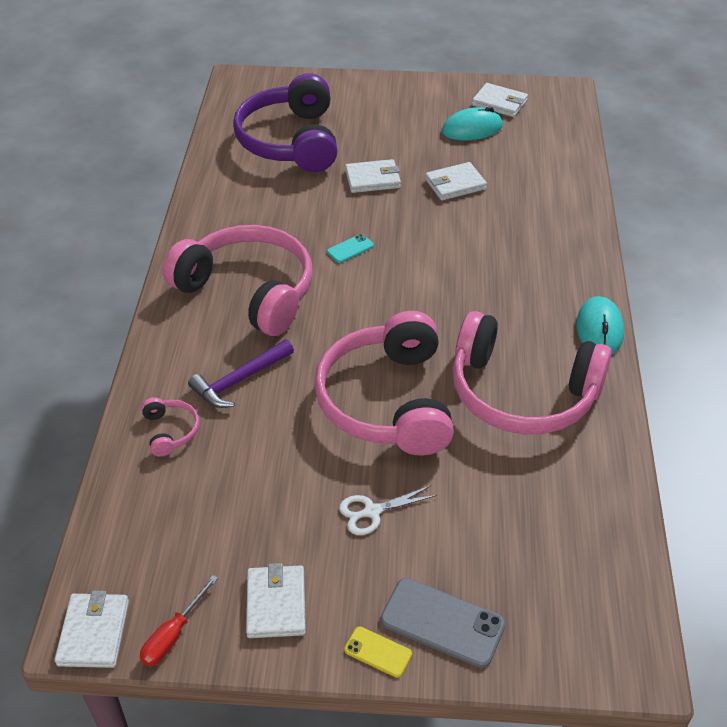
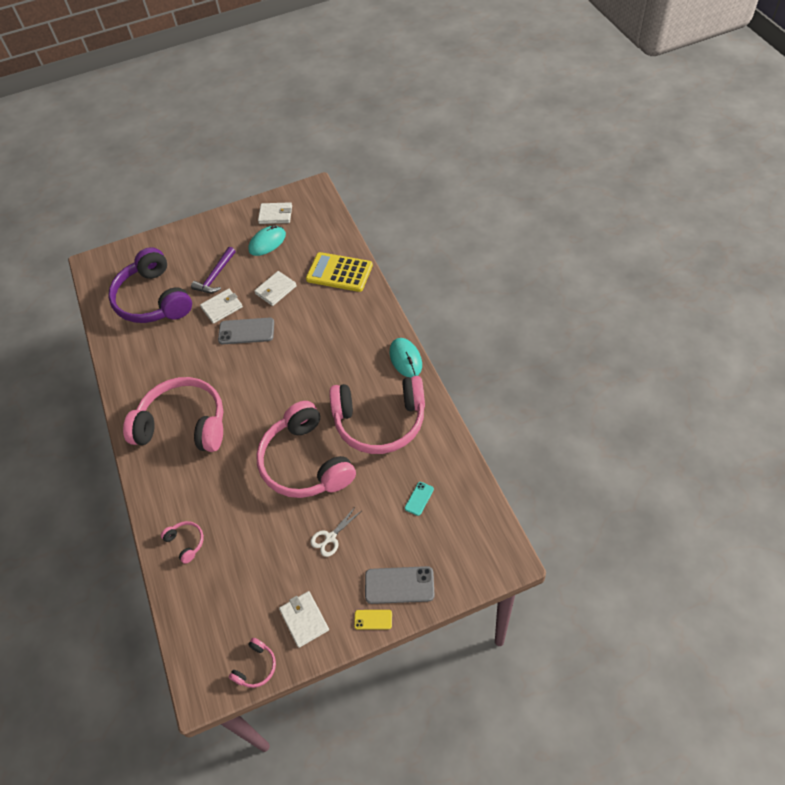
camera: 20 degrees left, 10 degrees up
white wallet [55,591,129,668] -> none
red screwdriver [140,575,218,667] -> pink headphones [229,638,276,688]
purple hammer [188,339,294,408] -> purple hammer moved to [191,247,235,293]
turquoise phone [327,234,374,263] -> turquoise phone moved to [405,482,434,516]
none -> grey phone [218,317,274,344]
none -> yellow calculator [306,252,373,292]

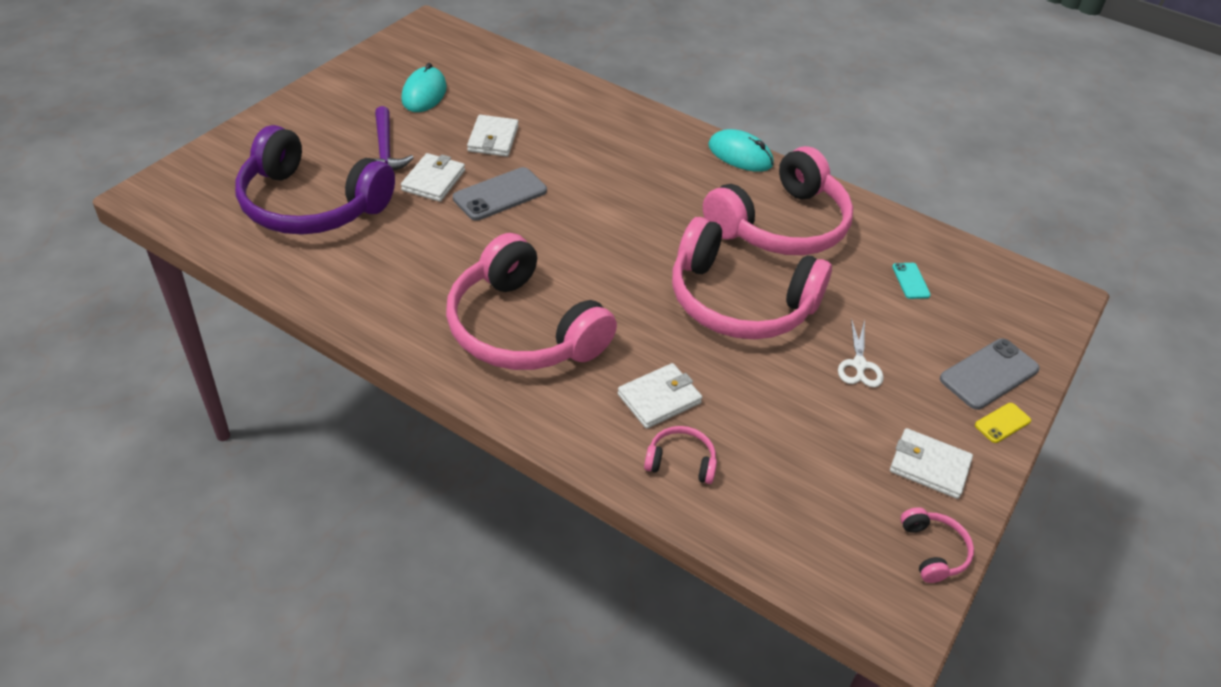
camera: 45 degrees left, 10 degrees down
pink headphones [123,377,223,452] -> pink headphones turned 105 degrees counterclockwise [446,233,617,370]
white wallet [258,202,292,224] -> white wallet moved to [618,363,702,429]
yellow calculator [306,252,373,292] -> none

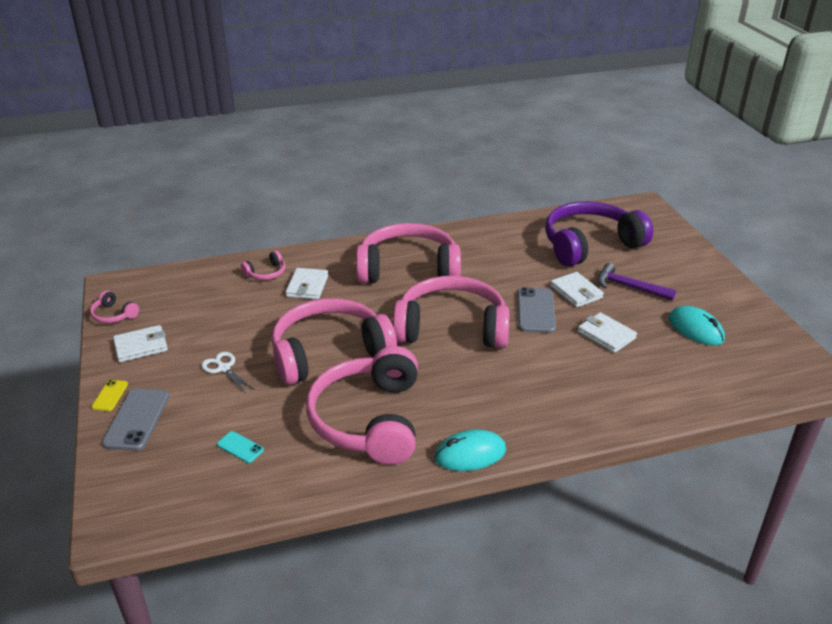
camera: 135 degrees right, 10 degrees down
none -> pink headphones [393,276,510,348]

